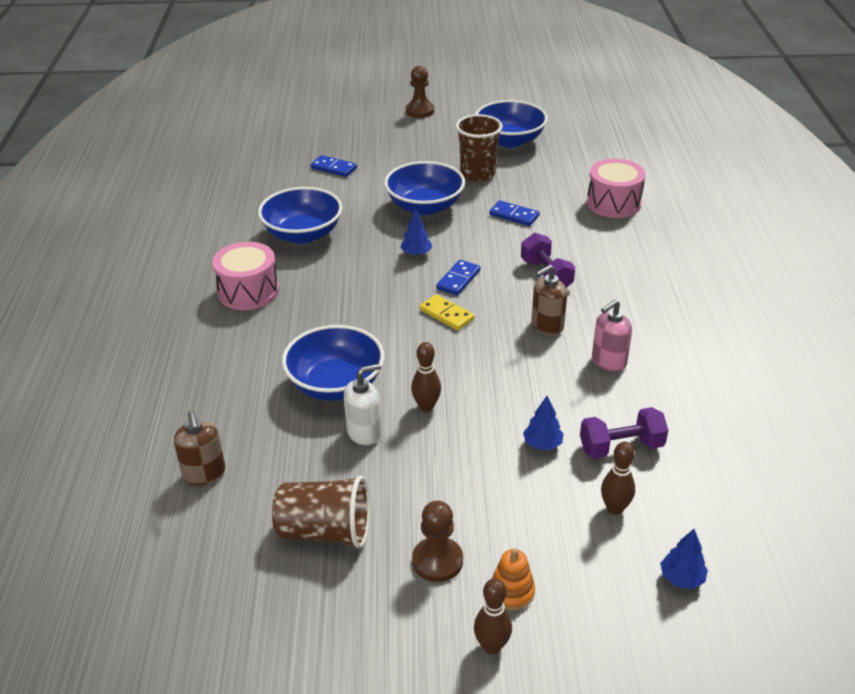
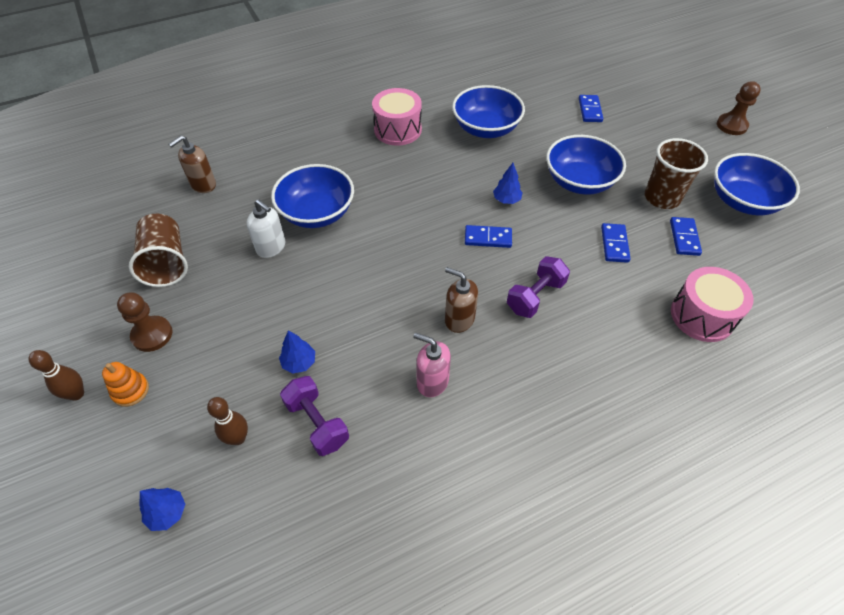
camera: 65 degrees right, 15 degrees up
brown bowling pin [411,342,441,412] -> none
yellow domino [420,294,474,330] -> none
none -> blue domino [670,217,702,256]

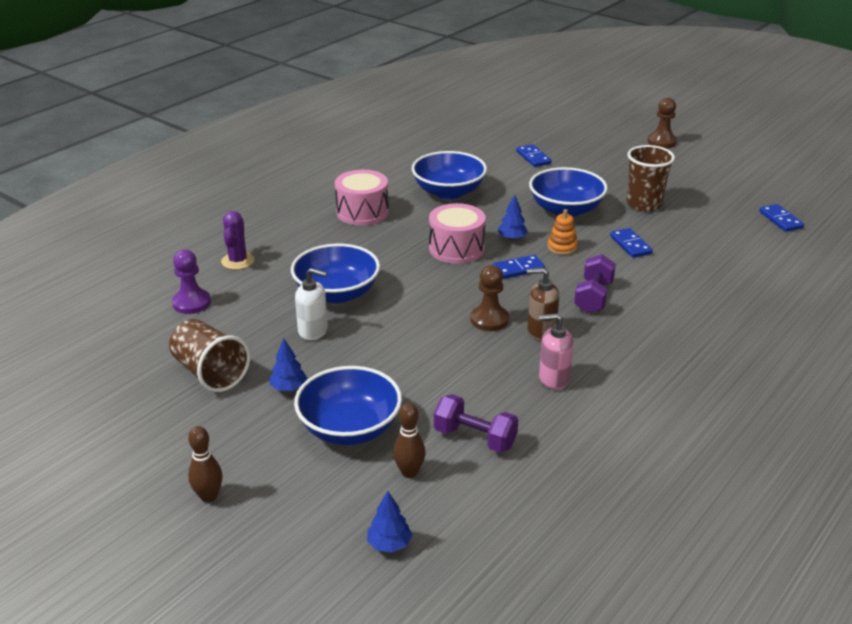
camera: 25 degrees left, 20 degrees down
orange stacking toy [102,362,149,407] -> orange stacking toy moved to [548,209,578,255]
brown pawn [117,293,173,352] -> brown pawn moved to [470,265,509,331]
brown soap dispenser [168,135,216,193] -> purple pawn [172,249,211,314]
blue tree [279,331,315,373] -> blue tree moved to [270,338,307,391]
blue domino [670,217,702,256] -> blue domino moved to [759,204,804,232]
pink drum [671,267,754,342] -> pink drum moved to [429,203,486,264]
blue bowl [714,153,800,215] -> blue bowl moved to [294,366,402,445]
none -> purple cactus [221,211,255,270]

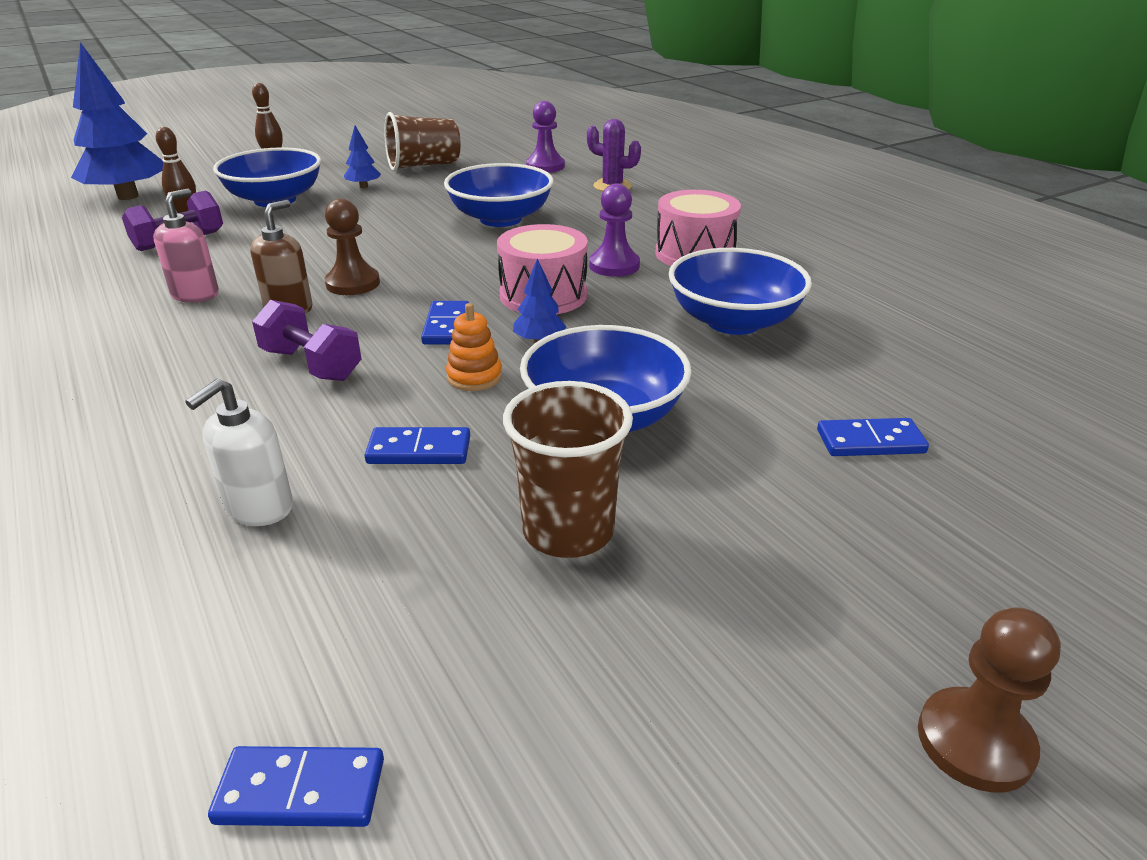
camera: 110 degrees right, 0 degrees up
white soap dispenser [295,268,328,340] -> white soap dispenser moved to [185,379,293,526]
blue tree [367,491,412,553] -> blue tree [71,42,163,200], size x2.28
none -> purple pawn [589,183,640,277]

